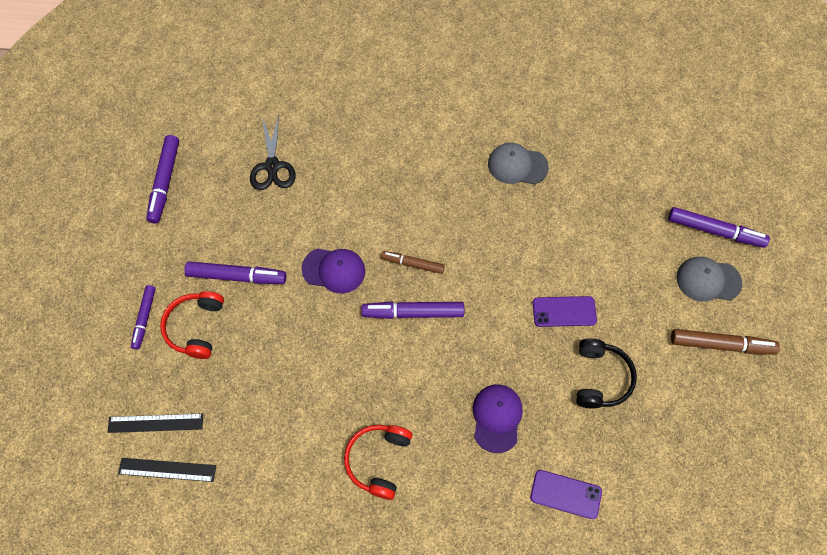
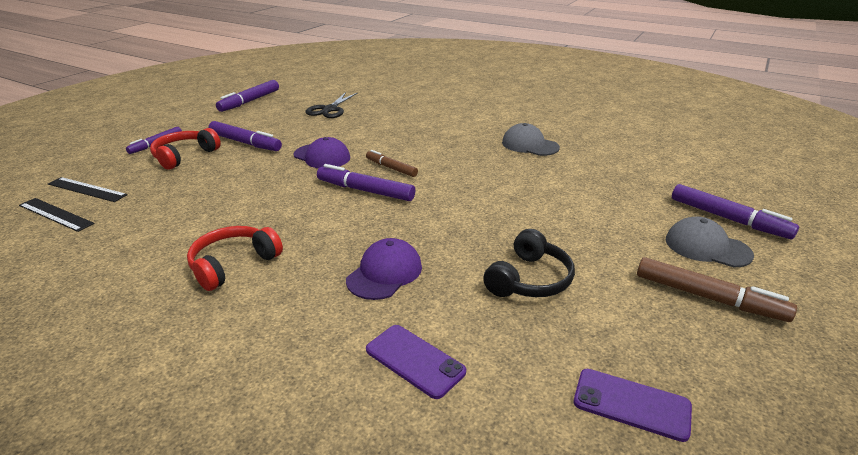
camera: 25 degrees right, 35 degrees down
purple phone [533,296,597,327] -> purple phone moved to [574,369,692,442]

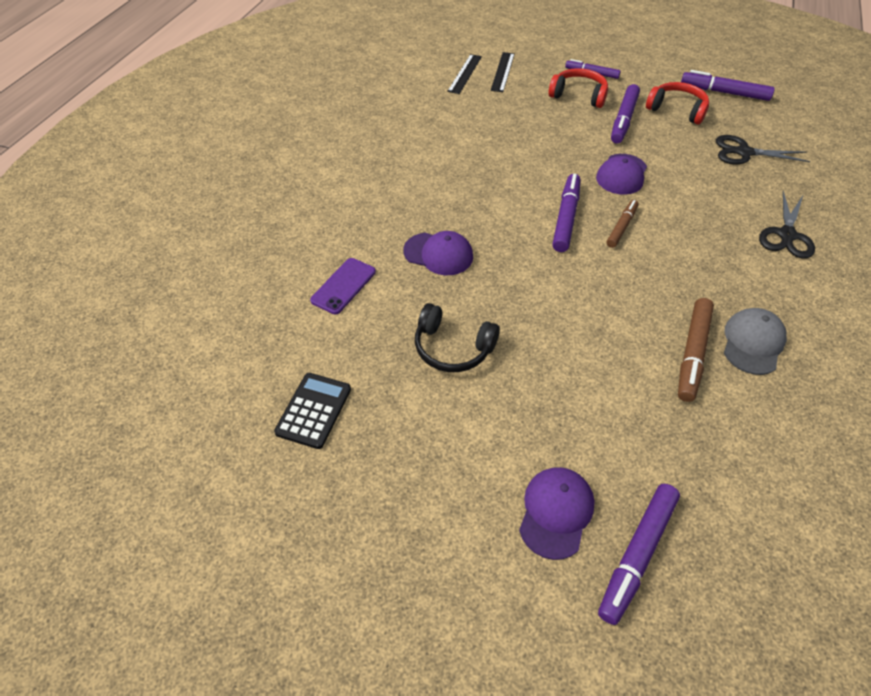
camera: 80 degrees right, 20 degrees up
red headphones [187,226,283,291] -> red headphones moved to [646,82,709,125]
purple phone [574,369,692,442] -> black calculator [274,373,351,449]
brown marker [637,257,797,322] -> brown marker moved to [678,298,714,402]
grey cap [666,216,754,267] -> purple cap [519,467,595,560]
none -> black scissors [759,191,815,259]

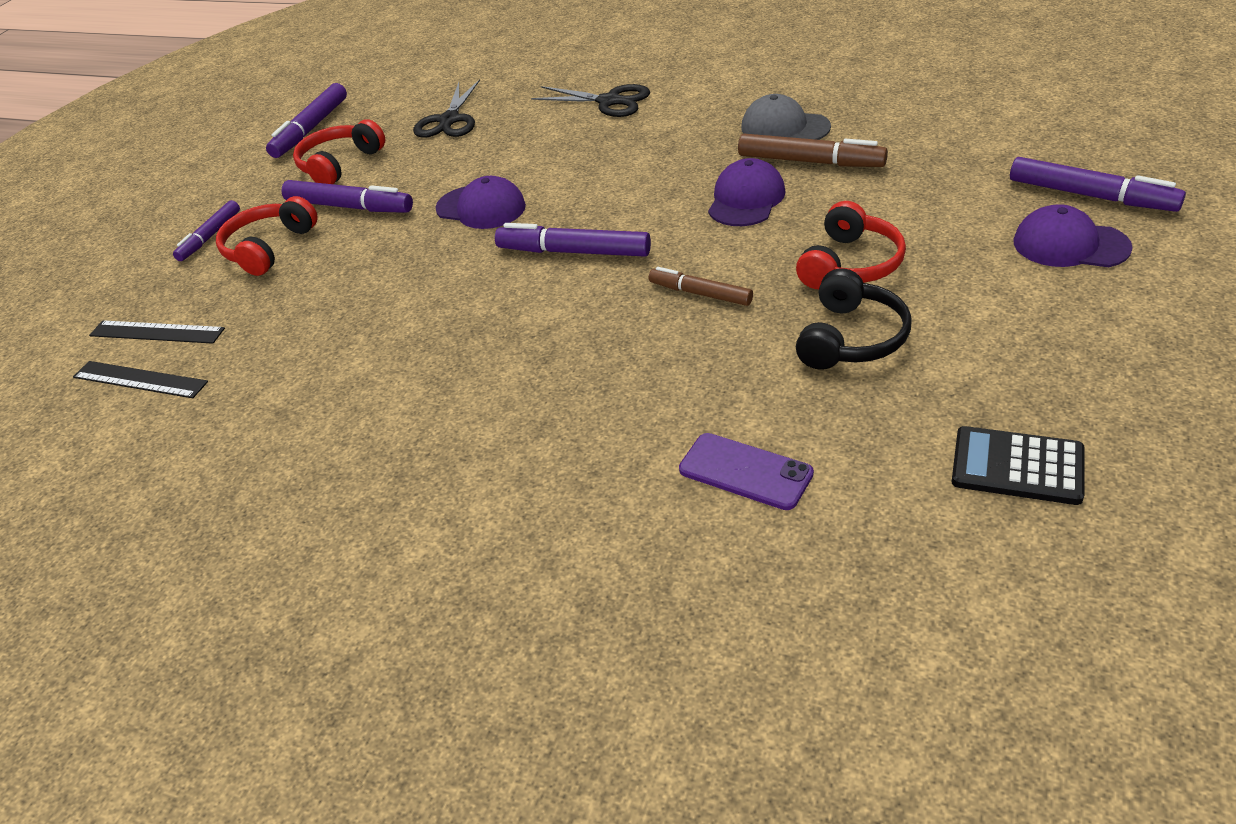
camera: 85 degrees left, 10 degrees down
purple cap [403,231,473,275] -> purple cap moved to [708,158,786,226]
brown marker [607,200,638,248] -> brown marker moved to [649,267,753,306]
none -> red headphones [796,201,906,289]

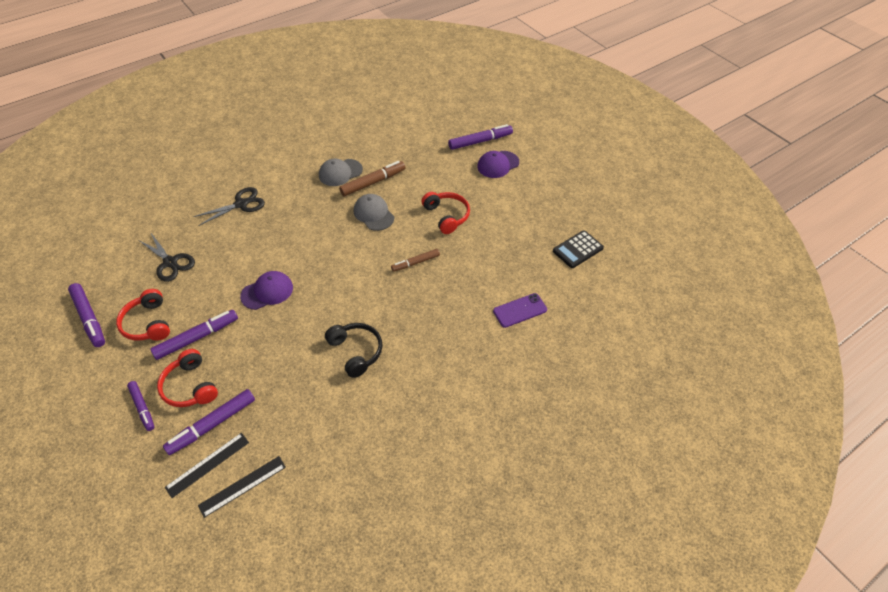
camera: 60 degrees left, 10 degrees up
purple marker [495,223,651,257] -> purple marker moved to [163,389,255,455]
purple cap [708,158,786,226] -> grey cap [354,194,394,231]
black headphones [796,268,912,370] -> black headphones moved to [325,323,382,378]

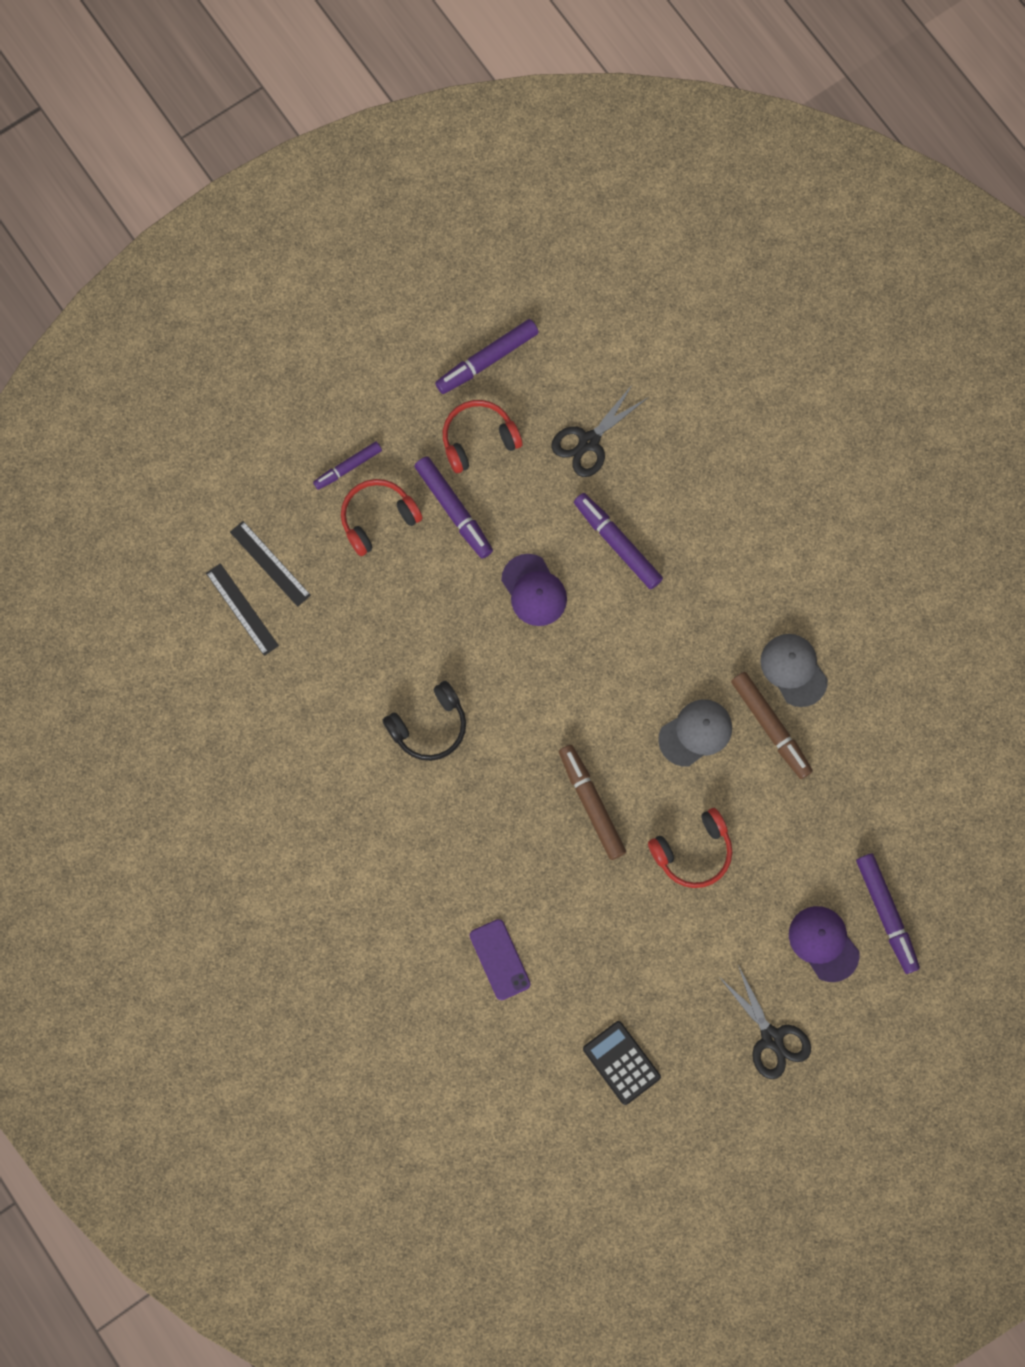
camera: 90 degrees right, 25 degrees up
purple marker [163,389,255,455] -> purple marker moved to [574,493,663,589]
black scissors [193,187,265,226] -> black scissors moved to [719,965,811,1079]
brown marker [391,249,440,272] -> brown marker [559,745,626,860], size x1.55

